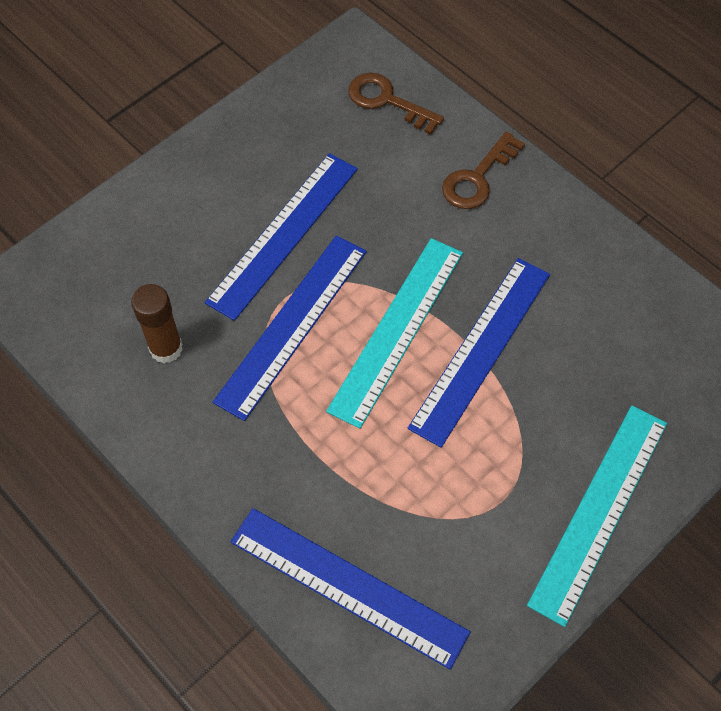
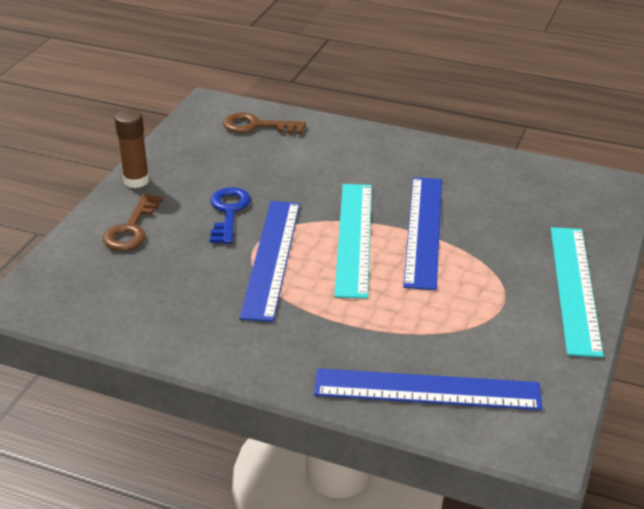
camera: 25 degrees left, 25 degrees down
brown glue stick [131,284,183,364] -> brown glue stick moved to [115,109,149,188]
blue ruler [205,153,358,321] -> blue key [210,187,251,244]
brown key [442,131,525,209] -> brown key moved to [103,194,163,251]

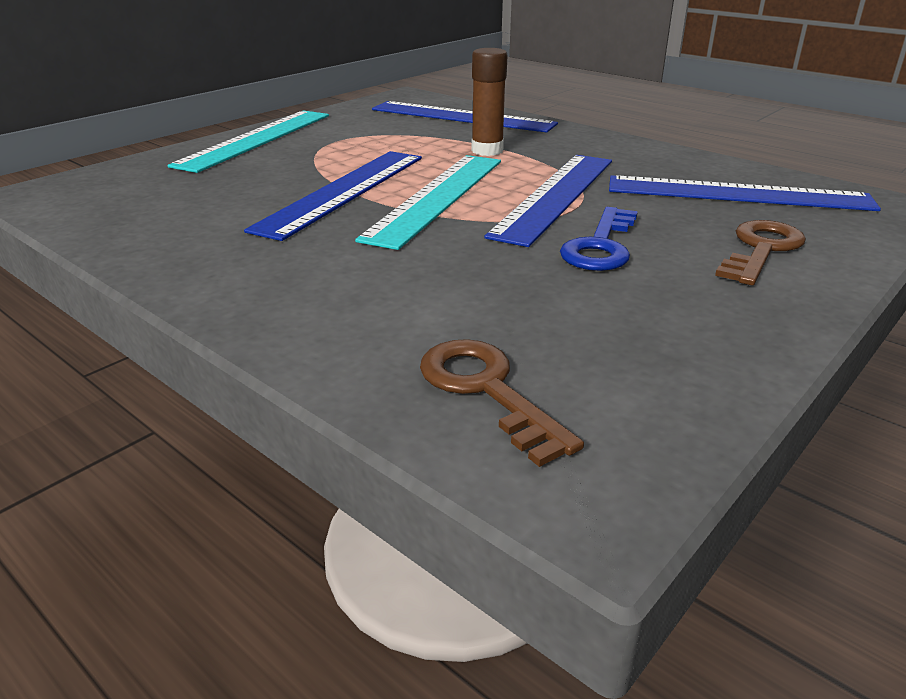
camera: 160 degrees left, 5 degrees down
brown glue stick [115,109,149,188] -> brown glue stick moved to [471,48,507,156]
brown key [223,112,306,134] -> brown key turned 150 degrees counterclockwise [420,339,584,467]
none -> blue ruler [609,175,881,211]

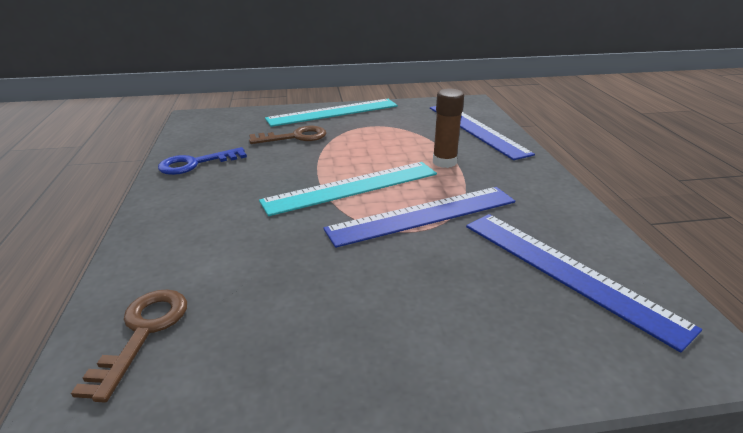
camera: 40 degrees right, 0 degrees up
blue ruler [244,151,422,241] -> none
blue key [560,207,638,271] -> blue key moved to [158,147,247,175]
brown key [715,220,806,285] -> brown key moved to [249,126,326,144]

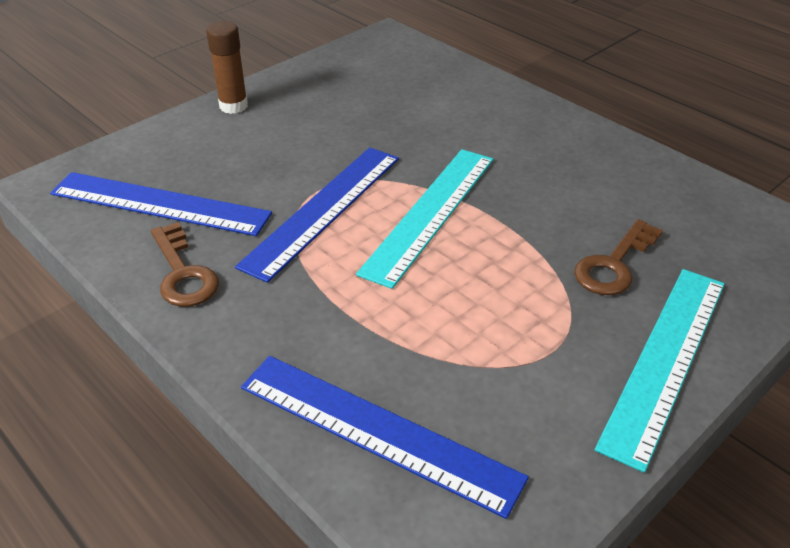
camera: 145 degrees right, 10 degrees up
brown key [71,289,187,403] -> brown key moved to [151,222,219,307]
blue key [158,147,247,175] -> none
brown glue stick [433,89,464,168] -> brown glue stick moved to [206,21,248,114]

